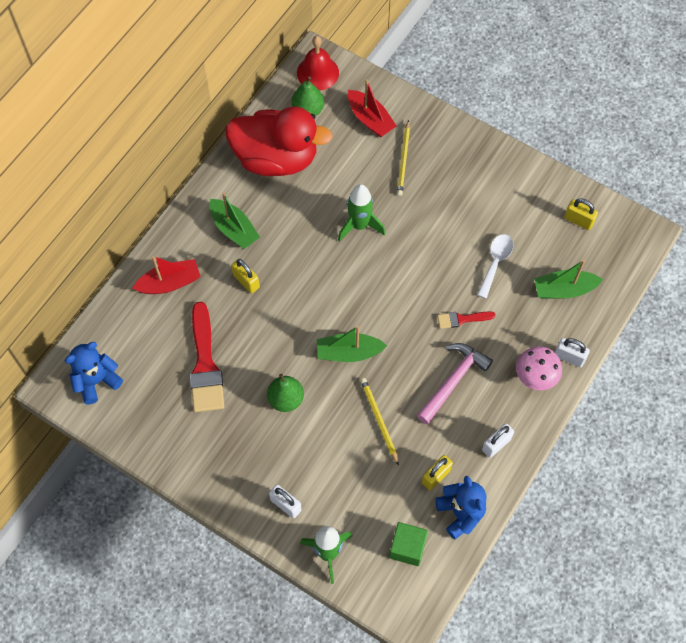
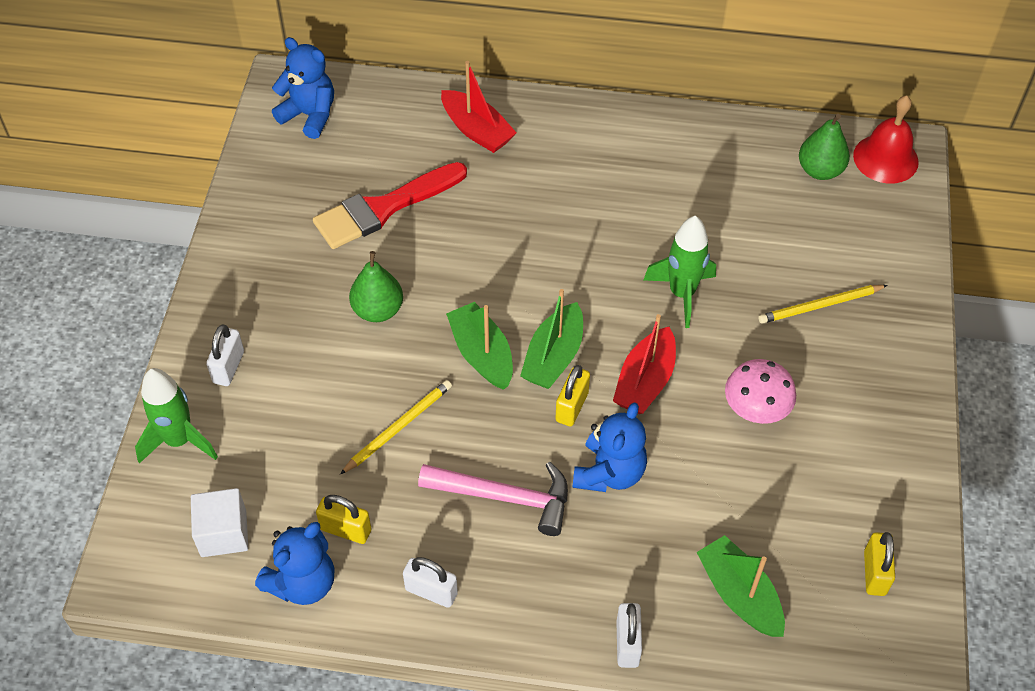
camera: 65 degrees right, 10 degrees down
green boat [210,192,260,249] -> green boat moved to [520,289,583,389]
red duck [225,106,333,176] -> none
yellow padlock [231,259,260,293] -> yellow padlock moved to [555,365,590,426]
red boat [348,79,397,138] -> red boat moved to [613,314,676,414]
green cube [389,522,428,566] -> white cube [191,488,248,557]
red brush [437,311,496,329] -> blue teddy bear [573,402,647,492]
white spoon [477,234,513,299] -> none
pink mushroom [516,346,562,390] -> pink mushroom moved to [725,359,796,424]

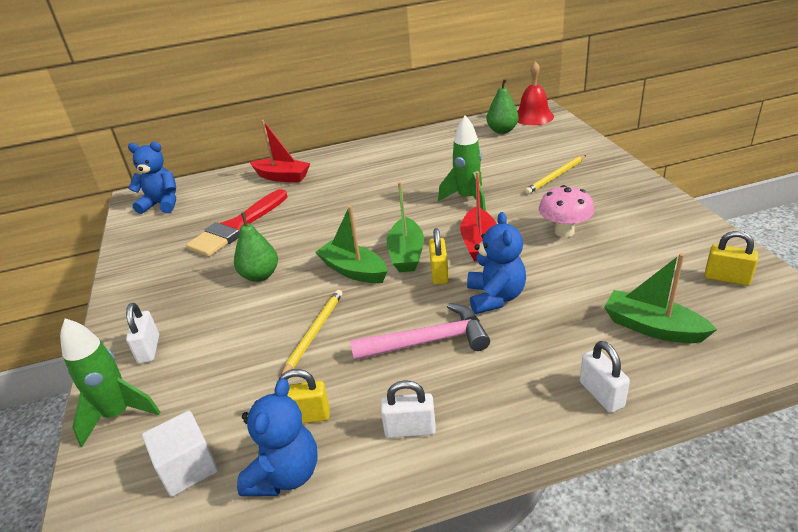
camera: 20 degrees left, 20 degrees down
yellow padlock [864,532,895,596] -> yellow padlock turned 45 degrees counterclockwise [705,231,758,286]

